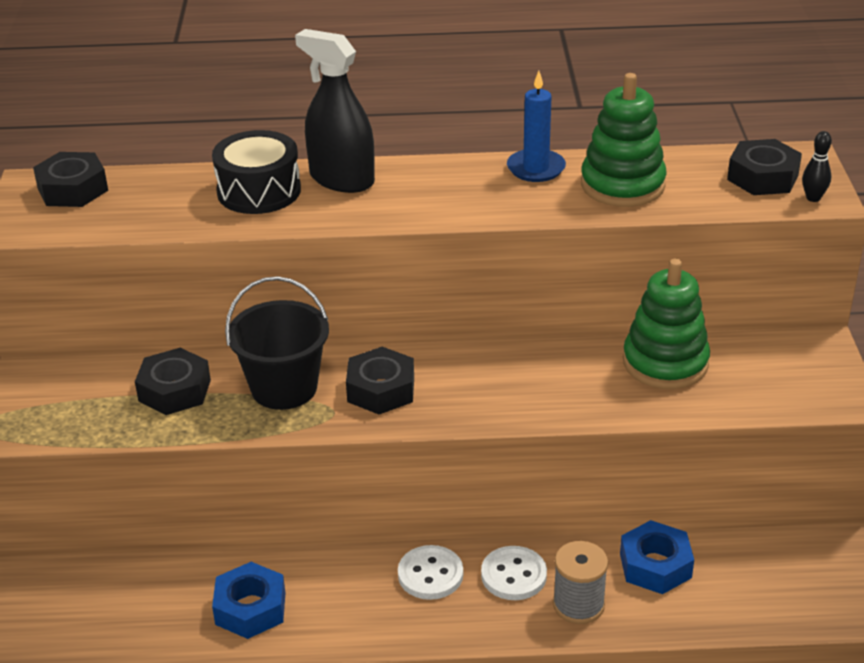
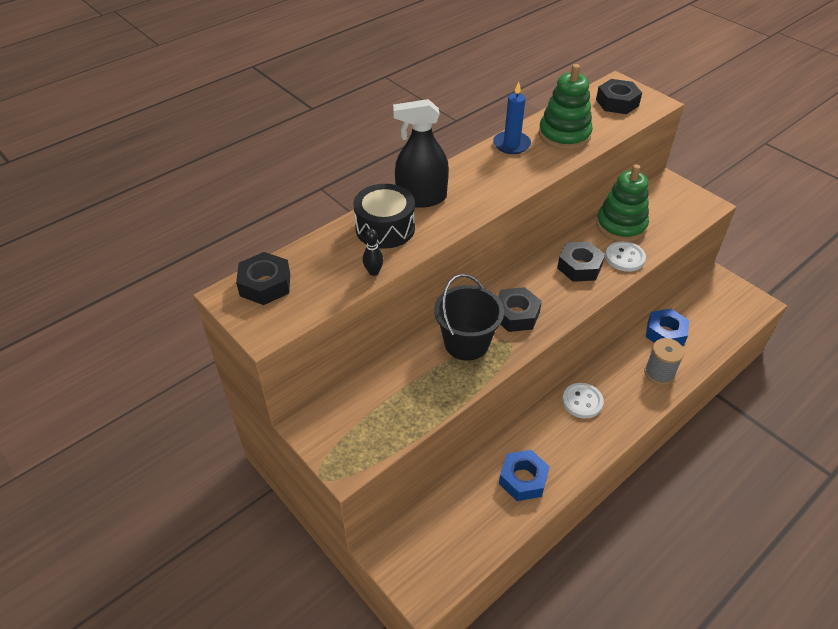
camera: 40 degrees left, 10 degrees up
black nut [135,348,211,415] -> black nut moved to [557,242,605,282]
white button [481,546,547,600] -> white button moved to [605,241,646,272]
black bowling pin [802,131,832,202] -> black bowling pin moved to [363,228,384,276]

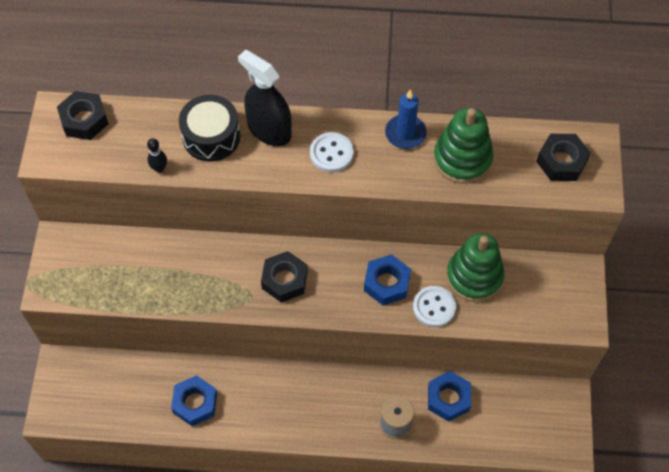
camera: 45 degrees right, 15 degrees up
black bucket [434,274,504,361] -> none
black nut [557,242,605,282] -> blue nut [364,254,411,305]
white button [562,383,604,419] -> white button moved to [310,132,354,172]

